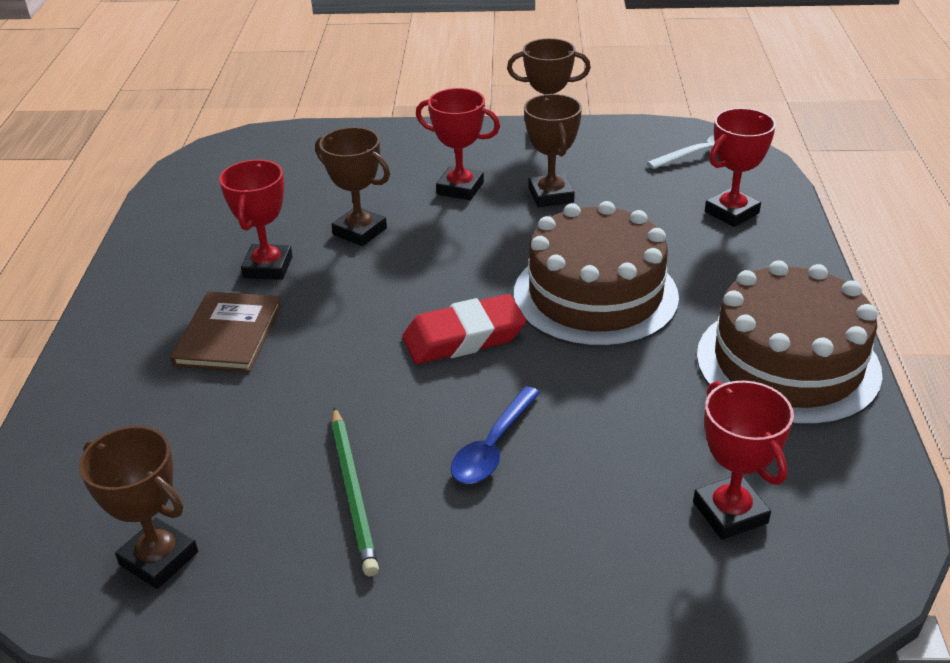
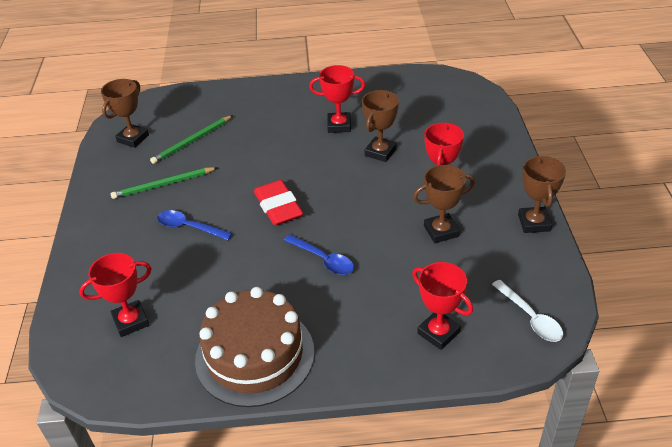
camera: 85 degrees right, 5 degrees up
brown book [170,292,281,372] -> none
brown cake [514,201,679,348] -> blue spoon [284,234,354,275]
none -> green pencil [150,115,233,164]

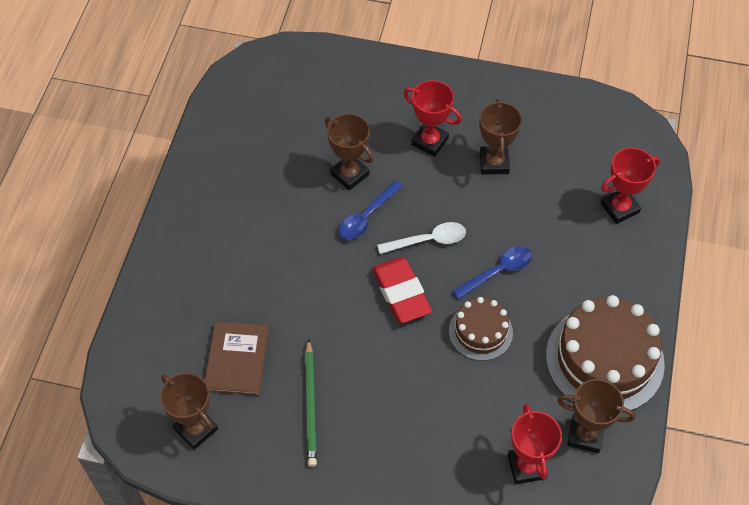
camera: 75 degrees left, 15 degrees up
green pencil [150,115,233,164] -> brown book [205,321,269,396]
blue spoon [157,210,233,240] -> blue spoon moved to [339,180,403,240]
red eraser [254,180,303,225] -> red eraser turned 75 degrees clockwise [372,257,432,323]
red trophy [309,65,365,133] -> none
white spoon [492,280,563,342] -> white spoon moved to [377,222,466,254]
brown trophy [518,155,566,233] -> brown trophy moved to [557,379,635,453]
none -> brown cake [449,297,513,361]

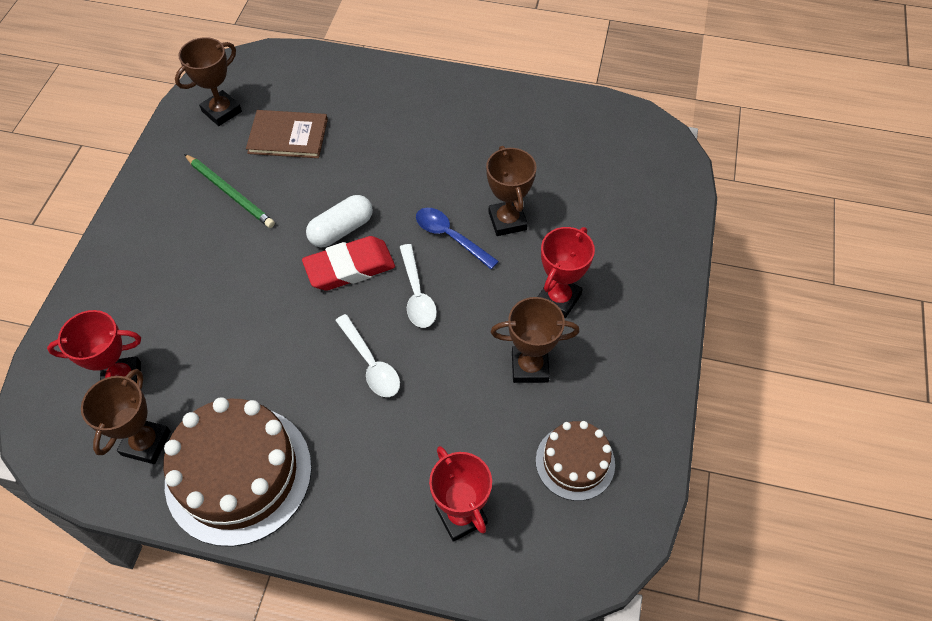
camera: 90 degrees right, 0 degrees up
green pencil [305,339,317,467] -> green pencil turned 135 degrees counterclockwise [184,154,275,228]
brown trophy [325,114,373,190] -> brown trophy turned 60 degrees counterclockwise [486,146,537,236]
brown cake [449,297,513,361] -> brown cake moved to [536,421,615,501]
blue spoon [452,246,532,299] -> white spoon [335,314,400,397]
none -> white capsule [306,195,373,247]

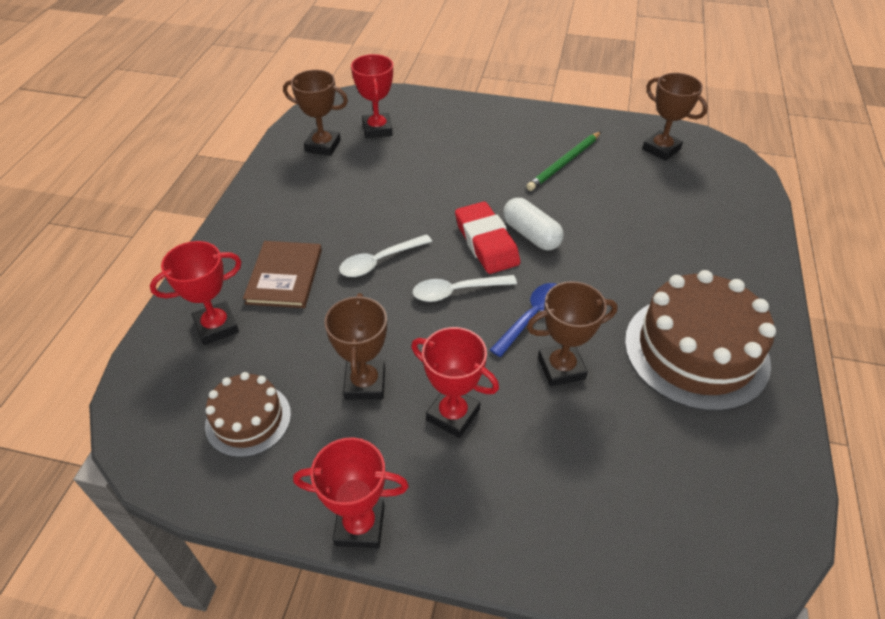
camera: 90 degrees right, 10 degrees down
brown cake [163,397,312,547] -> brown cake moved to [625,270,776,411]
brown book [246,110,328,158] -> brown book moved to [243,241,322,308]
none -> red trophy [293,437,409,548]

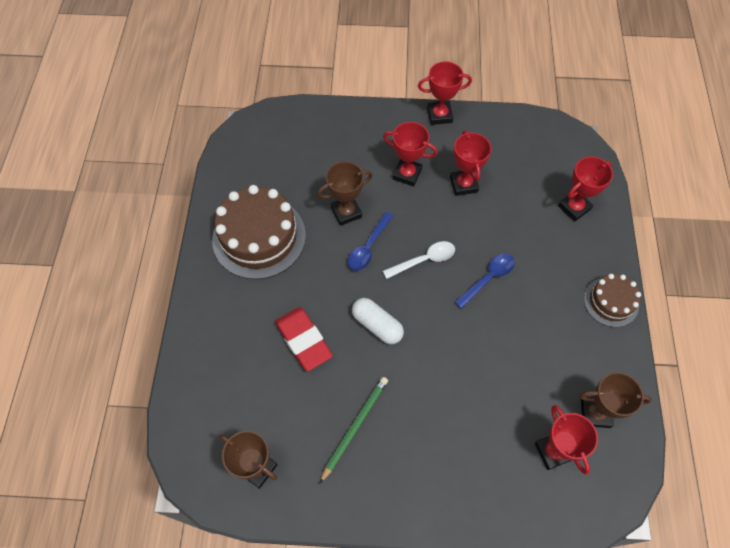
camera: 170 degrees right, 15 degrees up
brown cake [205,372,291,457] -> brown cake moved to [584,274,641,327]
brown book [243,241,322,308] -> none
brown trophy [324,293,387,400] -> red trophy [450,130,491,196]
white spoon [339,234,432,277] -> blue spoon [455,253,515,309]
red eraser [455,201,520,274] -> red eraser moved to [275,307,333,371]

